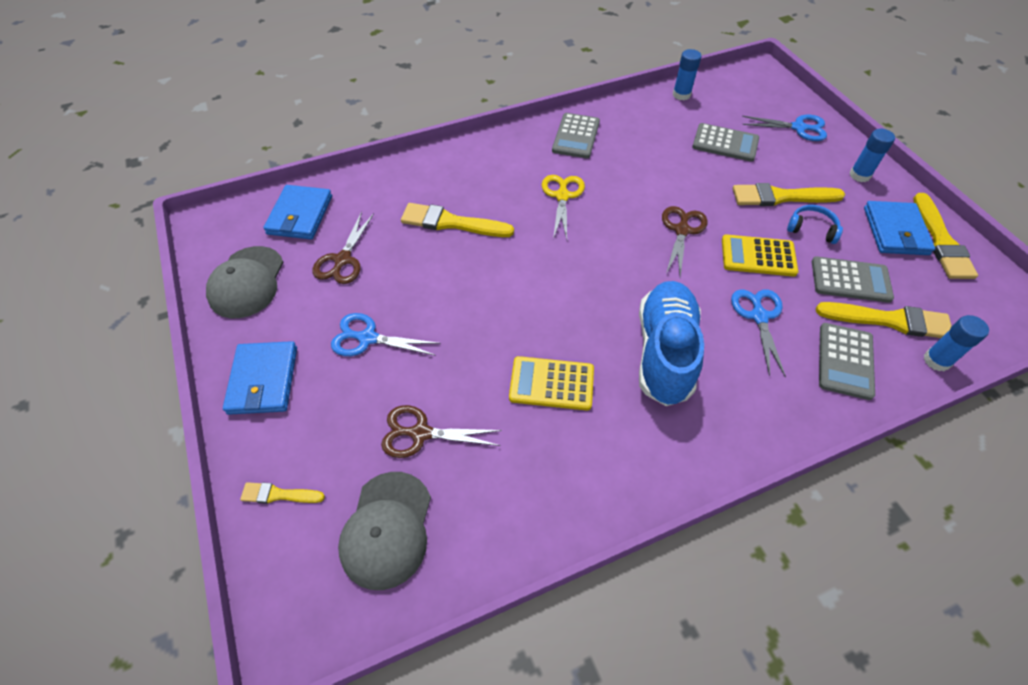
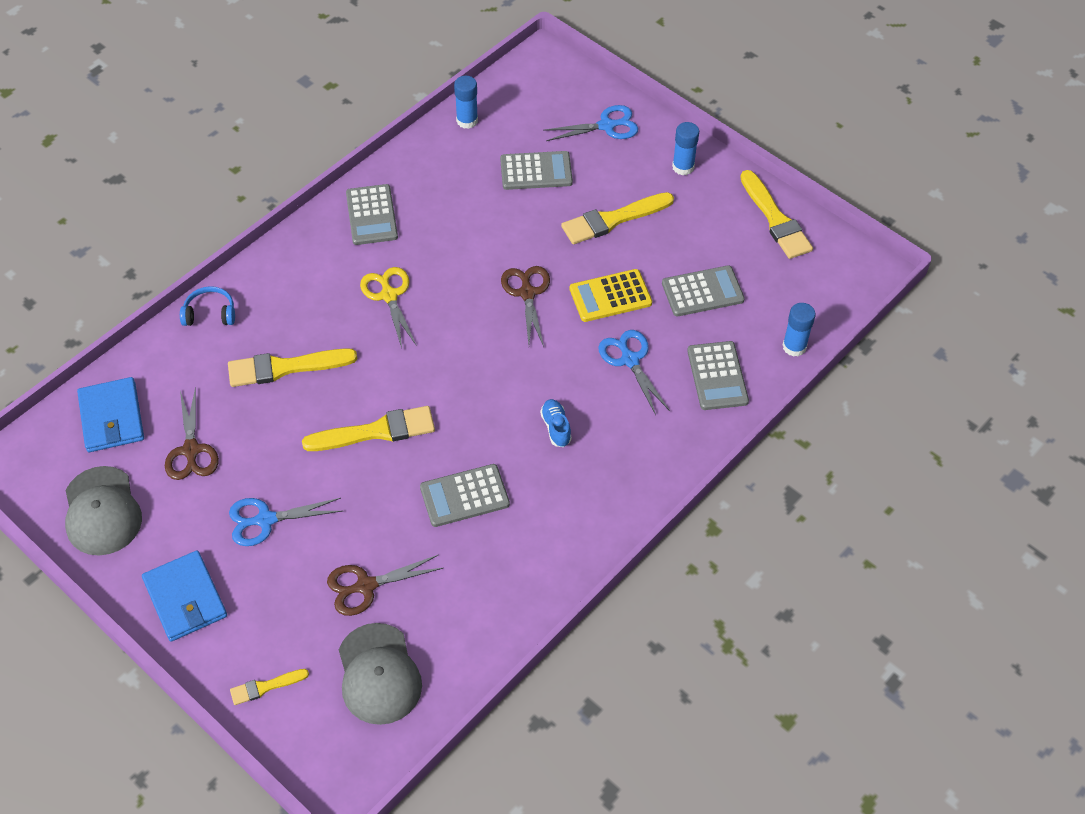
camera: 25 degrees left, 0 degrees up
yellow calculator [509,356,594,411] -> grey calculator [420,464,510,527]
blue shoe [639,281,704,406] -> blue shoe [540,399,572,447], size x0.40
blue headphones [787,205,843,244] -> blue headphones moved to [180,286,235,326]
yellow brush [816,302,952,338] -> yellow brush moved to [302,406,435,451]
blue wallet [864,201,935,255] -> none

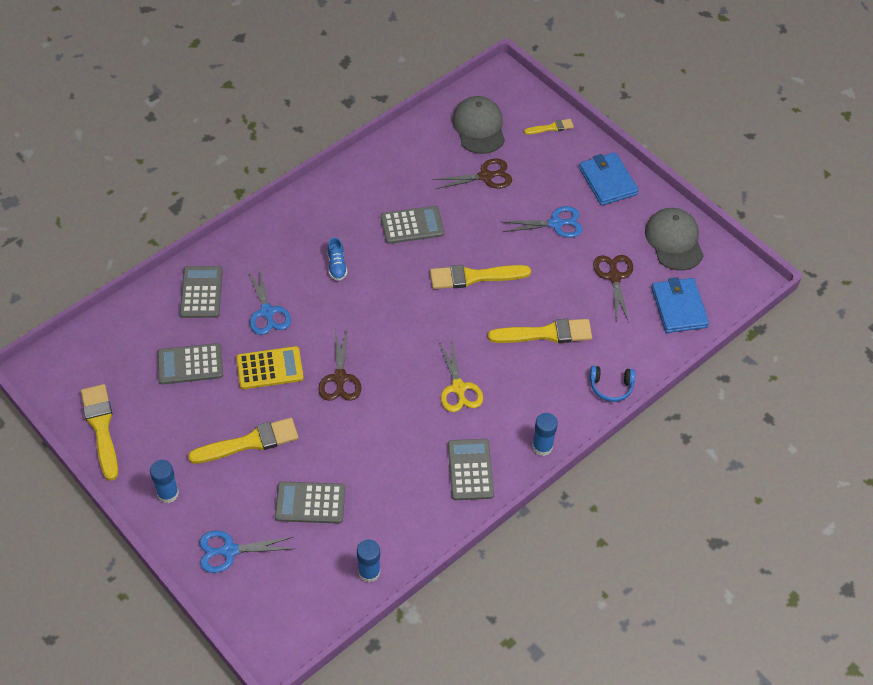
camera: 175 degrees left, 0 degrees up
blue glue stick [782,303,816,357] -> blue glue stick moved to [532,413,558,456]

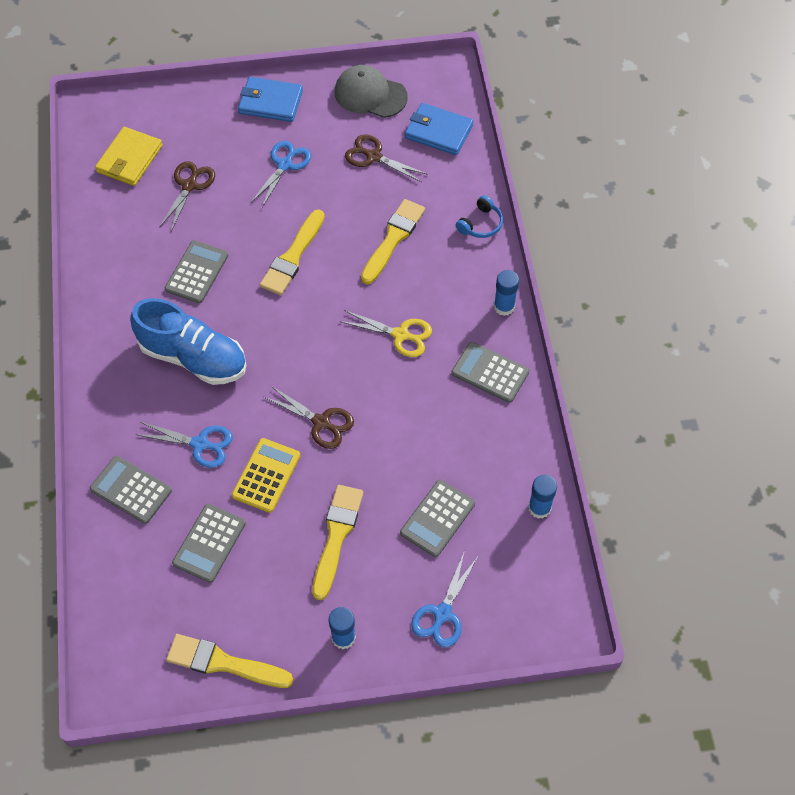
camera: 55 degrees left, 5 degrees up
blue shoe [327,238,348,281] -> blue shoe [130,298,246,385], size x2.49
grey cap [452,96,505,154] -> yellow wallet [95,127,163,186]
yellow brush [524,119,574,135] -> none

